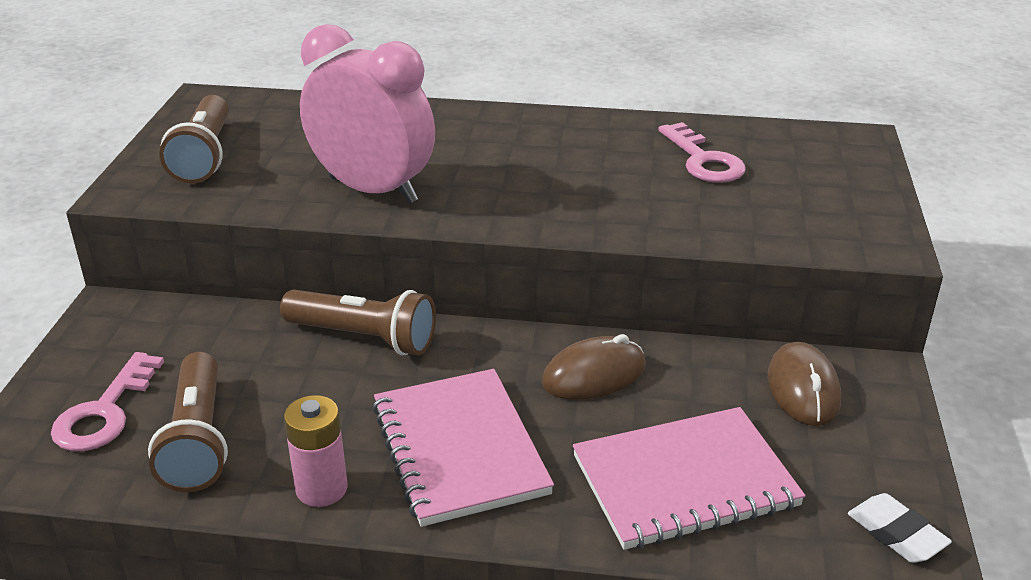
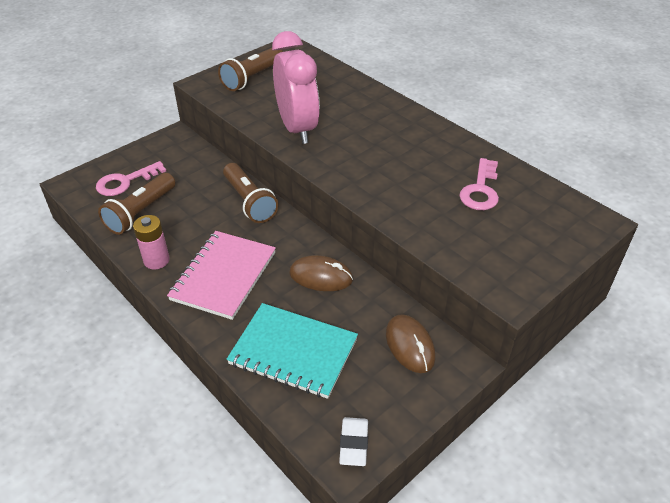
camera: 40 degrees right, 10 degrees up
pink notebook [573,407,805,550] -> turquoise notebook [226,303,358,399]
brown mouse [768,342,841,426] -> brown mouse turned 60 degrees counterclockwise [386,314,435,373]

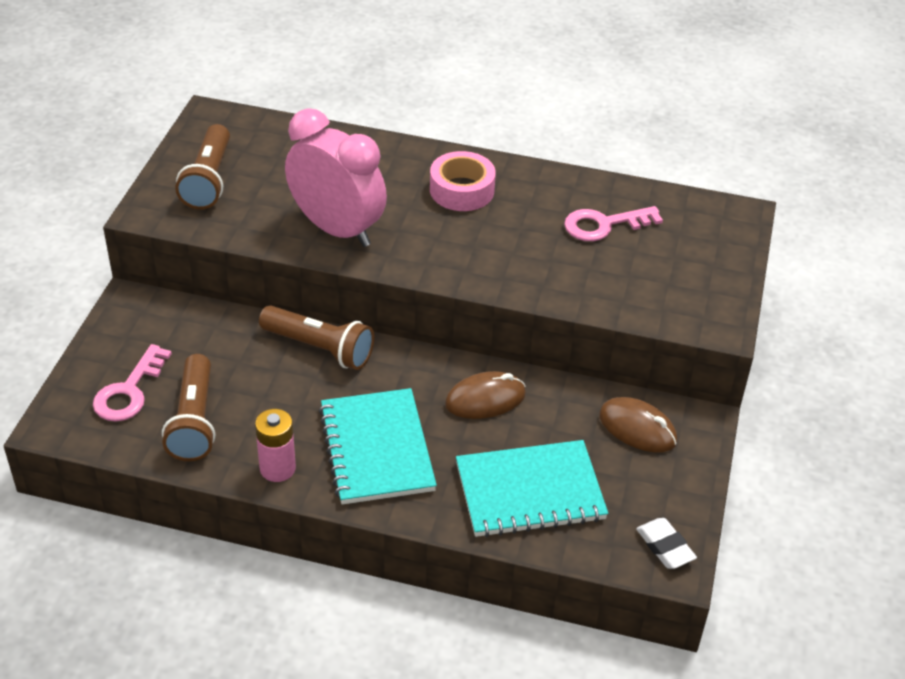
camera: 35 degrees left, 0 degrees up
pink notebook [167,231,276,320] -> turquoise notebook [319,388,437,505]
pink key [459,158,499,210] -> pink key turned 90 degrees clockwise [564,206,663,241]
none -> pink tape [430,151,496,211]

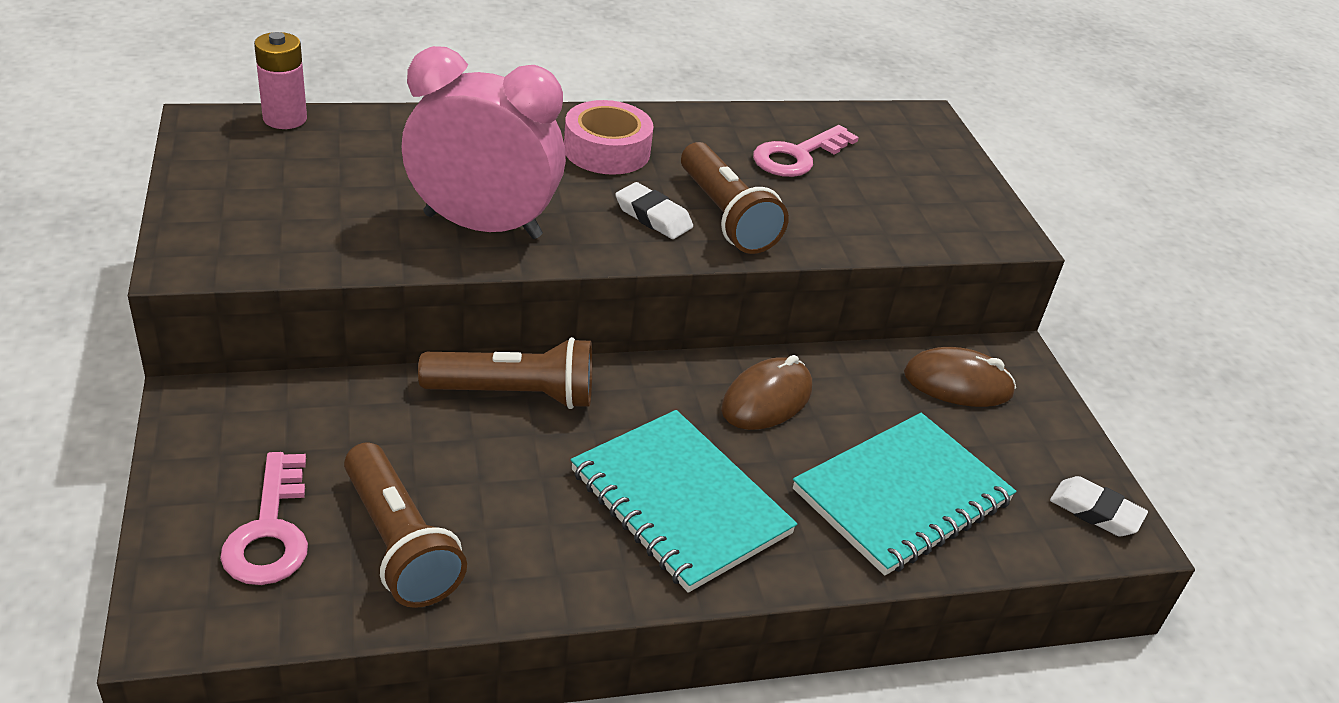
camera: 30 degrees left, 5 degrees down
brown flashlight [175,124,230,210] -> brown flashlight moved to [681,142,789,254]
pink battery [255,409,296,482] -> pink battery moved to [254,32,307,129]
none -> white eraser [615,182,693,239]

